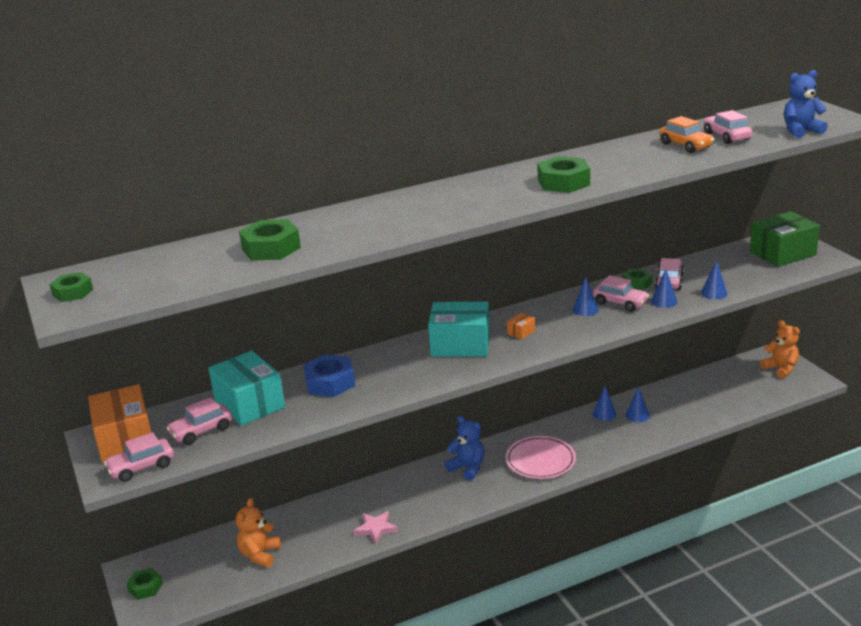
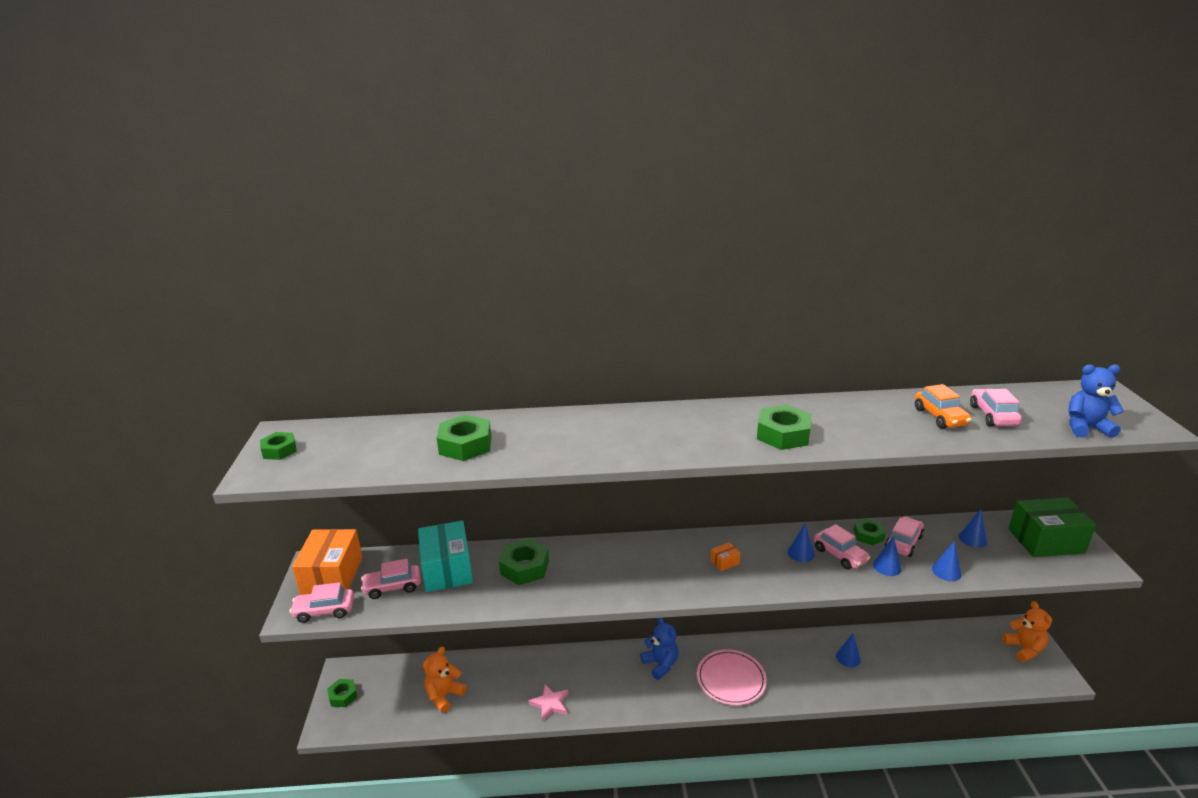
camera: 20 degrees right, 0 degrees up
blue nut [303,354,355,397] -> green nut [499,538,549,585]
turquoise box [428,302,490,357] -> none
blue cone [593,386,617,421] -> blue cone moved to [959,509,987,548]

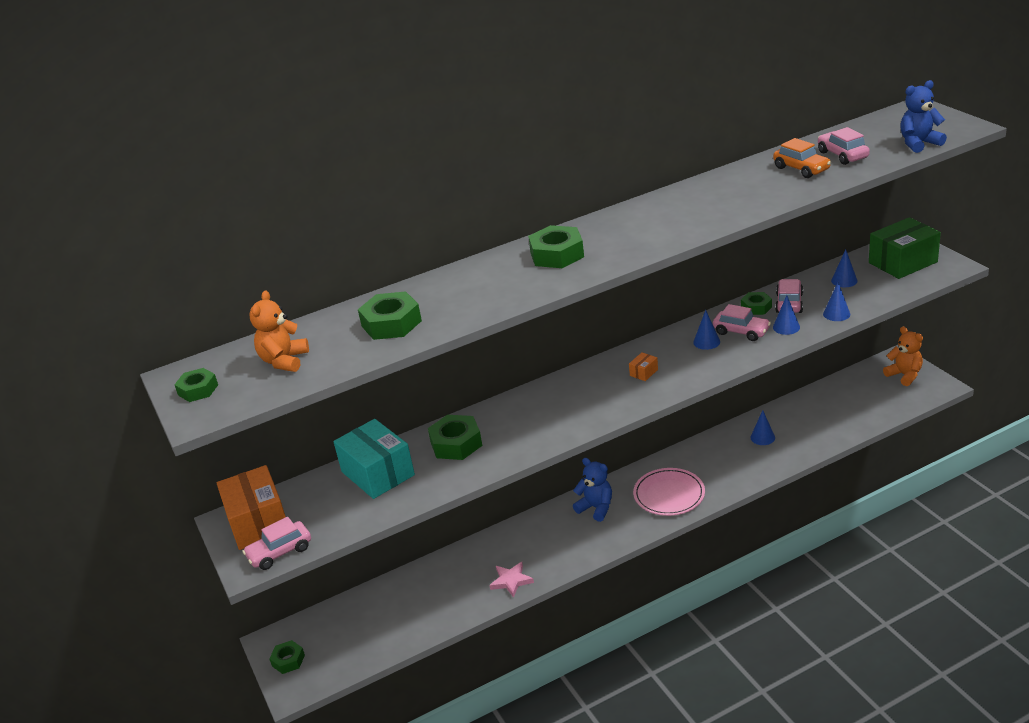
camera: 20 degrees left, 5 degrees up
pink car [361,559,421,599] -> none
orange teddy bear [423,647,466,713] -> orange teddy bear moved to [249,290,309,372]
green nut [757,405,811,450] -> green nut moved to [528,225,584,268]

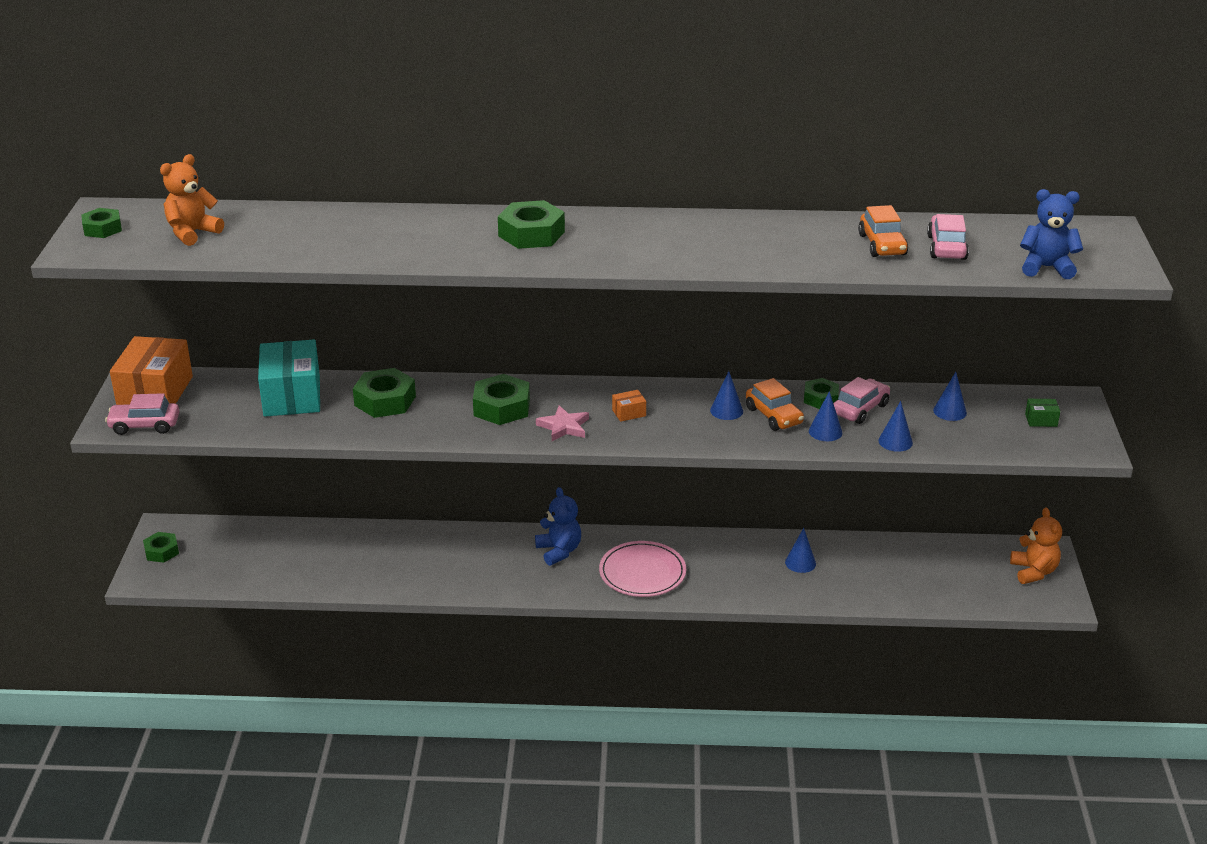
camera: 25 degrees right, 0 degrees up
green nut [358,291,422,340] -> green nut moved to [473,374,530,425]
pink star [489,562,534,598] -> pink star moved to [536,405,589,441]
pink car [713,304,771,341] -> orange car [746,378,804,431]
green box [869,217,941,279] -> green box [1025,399,1060,427], size x0.41

